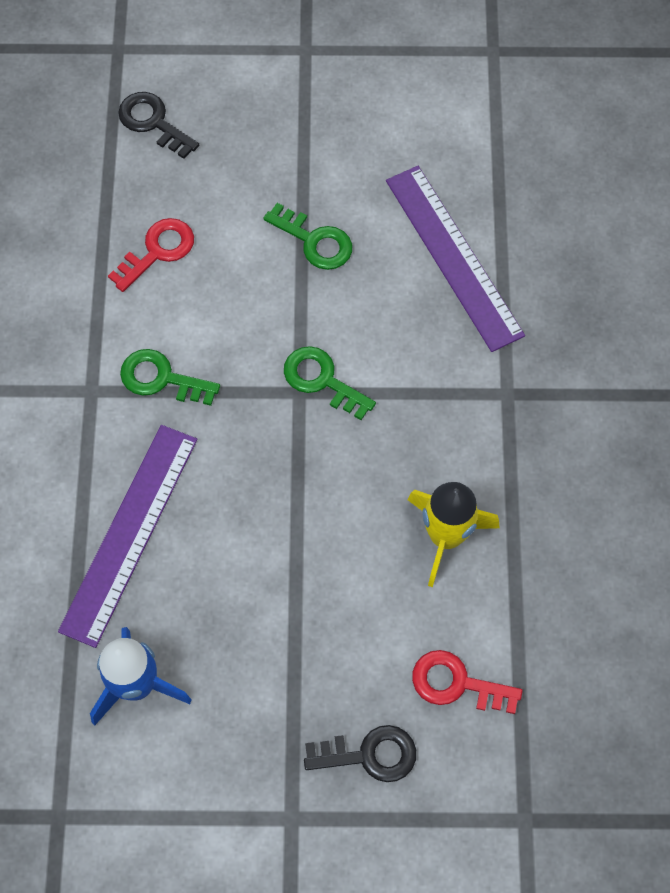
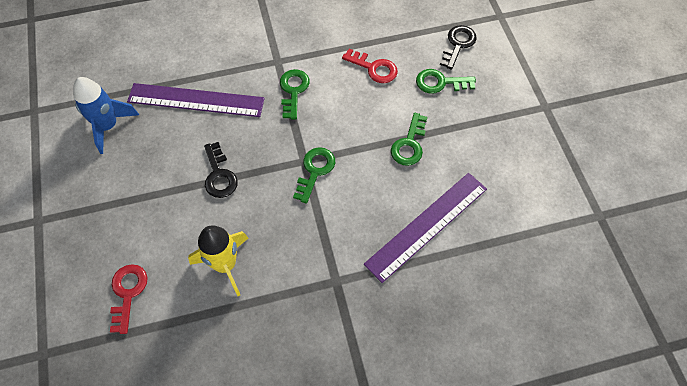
camera: 75 degrees right, 5 degrees down
black key [304,725,416,782] -> black key moved to [204,142,238,198]
none -> green key [416,69,476,93]

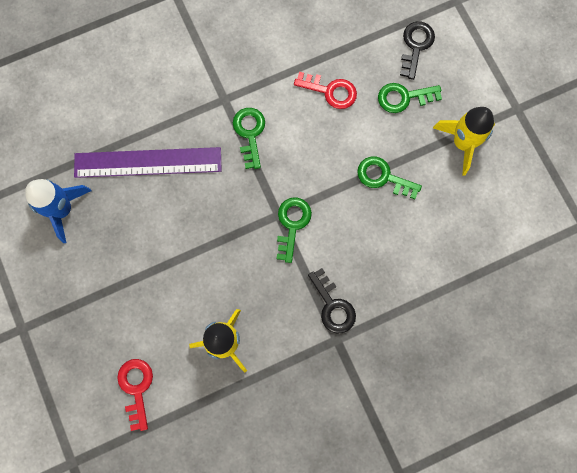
camera: 10 degrees left, 15 degrees up
black key [204,142,238,198] -> black key moved to [308,268,356,333]
purple ruler [364,173,487,283] -> none
green key [391,113,427,166] -> green key turned 105 degrees clockwise [357,156,422,199]
none -> yellow rocket [433,107,495,176]

